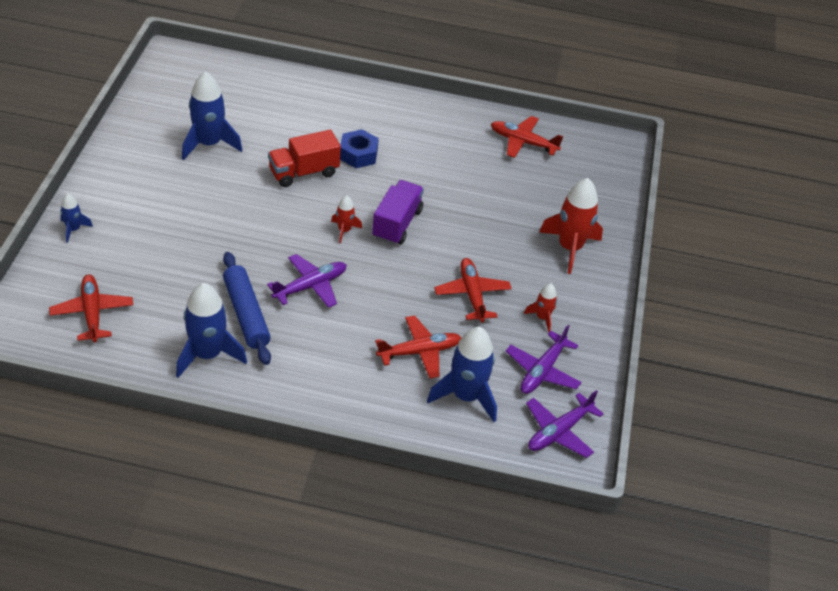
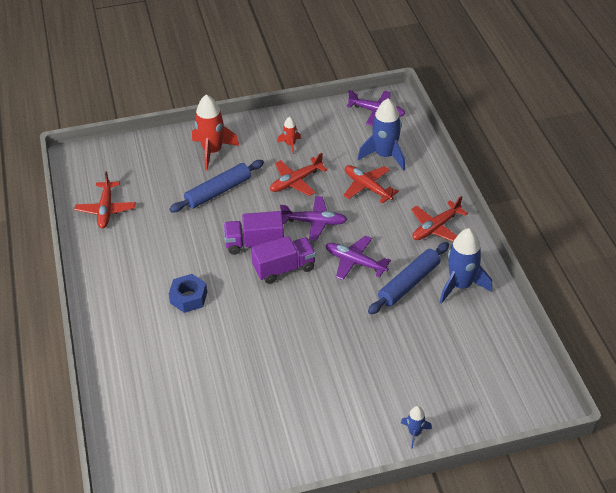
camera: 110 degrees left, 0 degrees up
red plane [49,274,133,342] -> red plane moved to [411,196,468,242]
blue rocket [182,71,242,160] -> none
red truck [268,130,341,187] -> none
red rocket [331,195,362,243] -> purple truck [251,236,316,284]
purple plane [506,325,581,394] -> purple plane moved to [280,196,348,241]
none -> blue rolling pin [169,160,264,212]

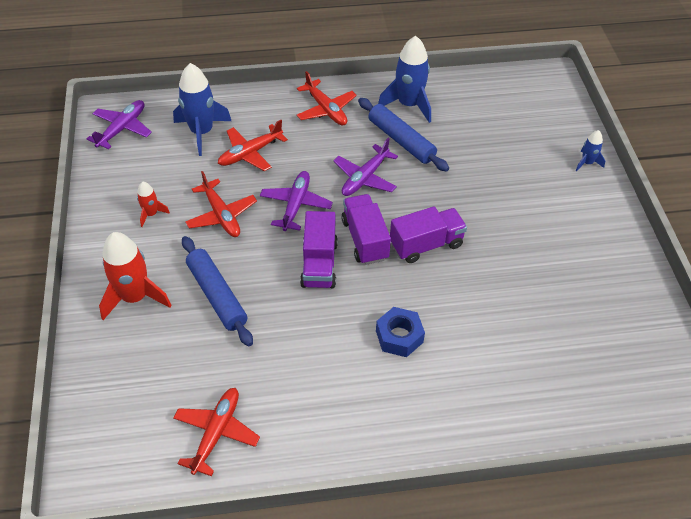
camera: 85 degrees left, 5 degrees up
red plane [74,172,136,228] -> red plane turned 75 degrees counterclockwise [173,388,260,476]
none -> purple truck [390,206,467,263]

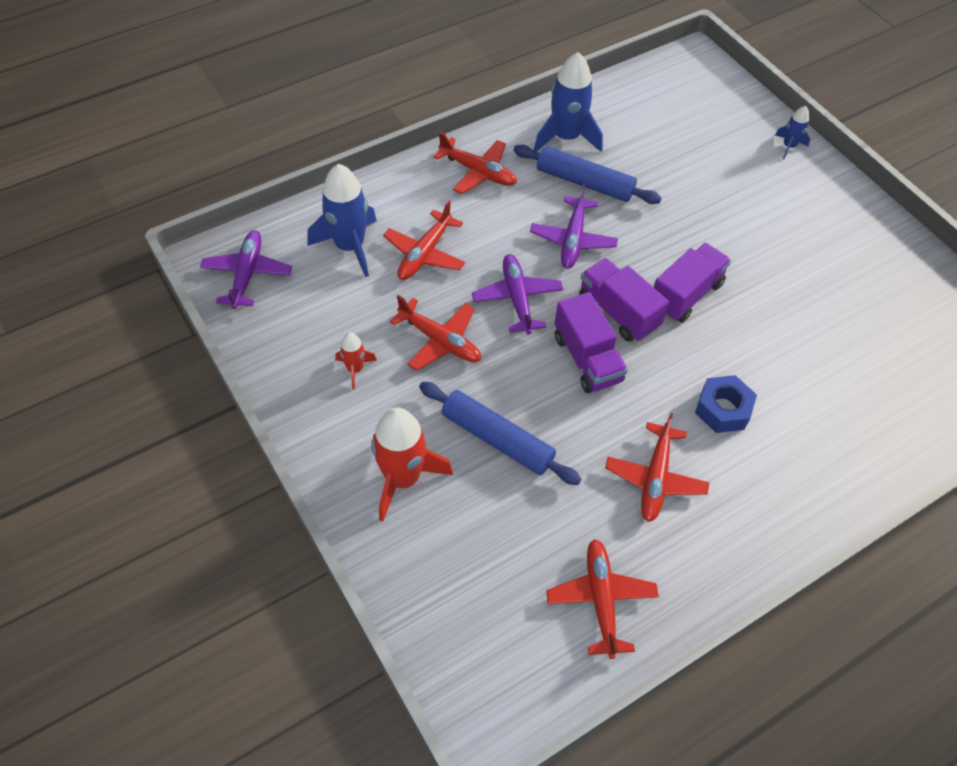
camera: 25 degrees left, 5 degrees up
none -> red plane [605,413,710,522]

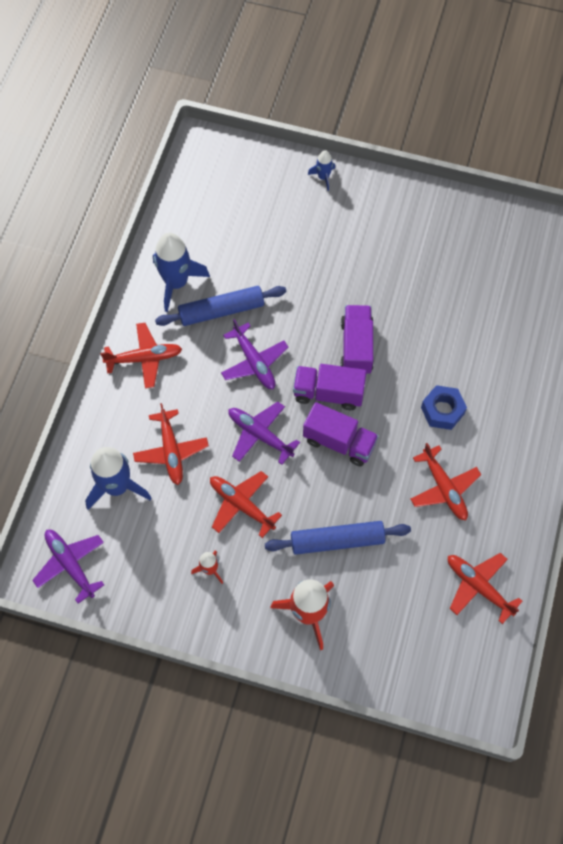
camera: 40 degrees left, 10 degrees up
red plane [390,295,481,371] -> red plane turned 135 degrees counterclockwise [210,471,282,538]

